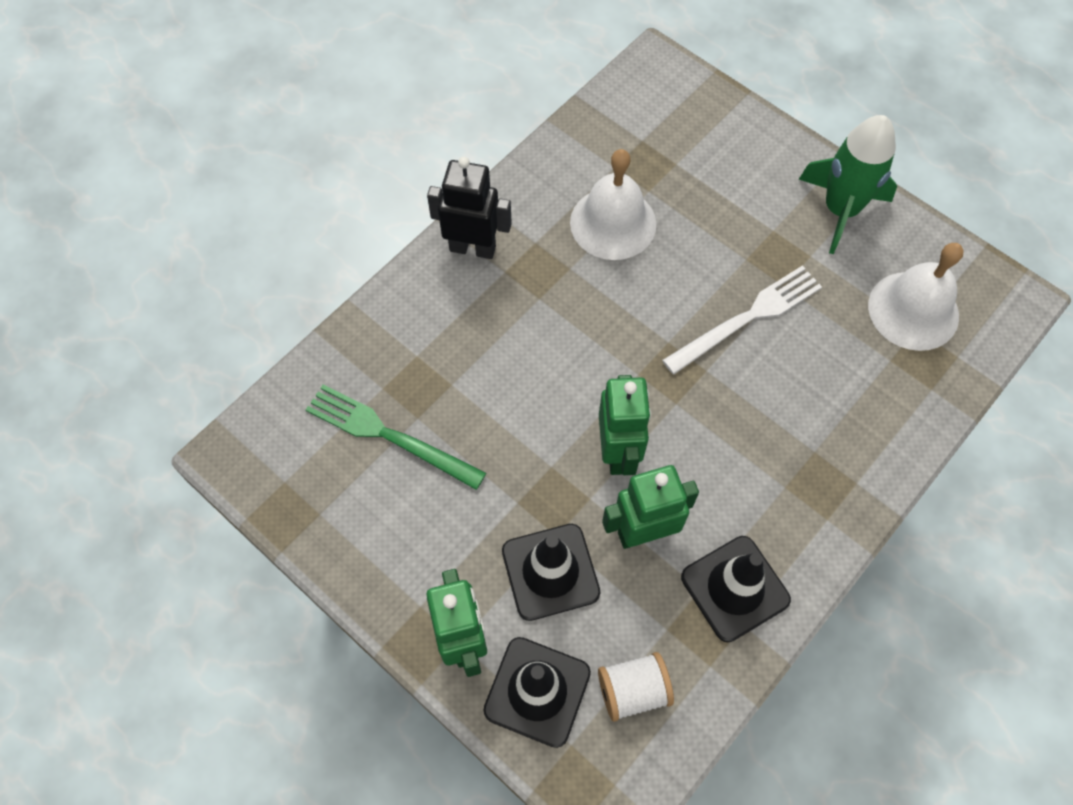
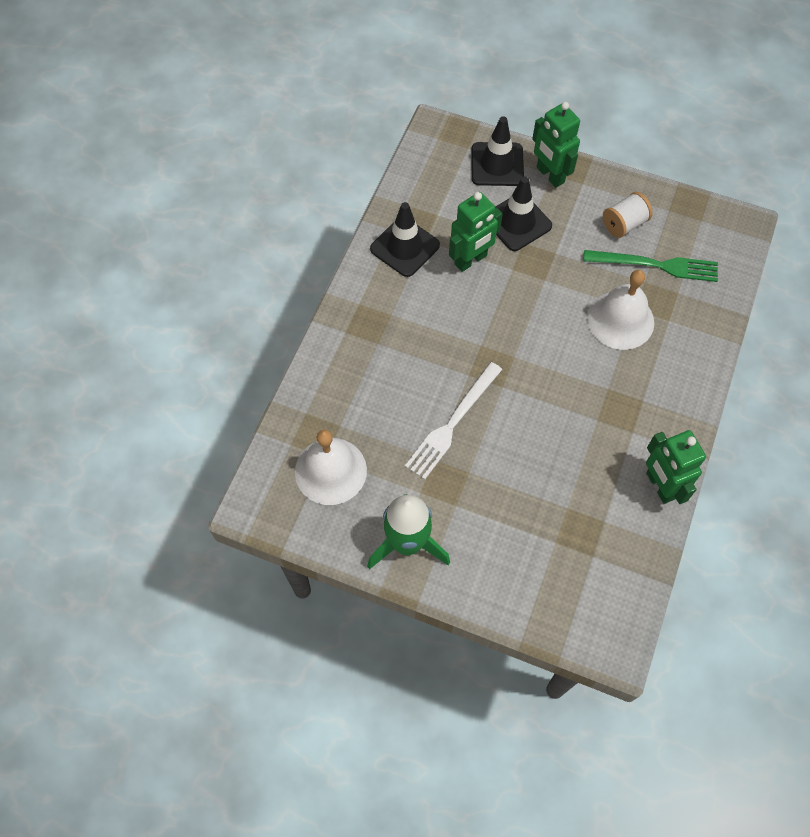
camera: 160 degrees right, 0 degrees up
black robot [427,157,512,259] -> none
white bell [570,149,656,260] -> white bell moved to [587,270,654,350]
white spool [598,652,674,722] -> white spool moved to [603,192,653,238]
green robot [599,375,651,475] -> green robot moved to [646,430,706,504]

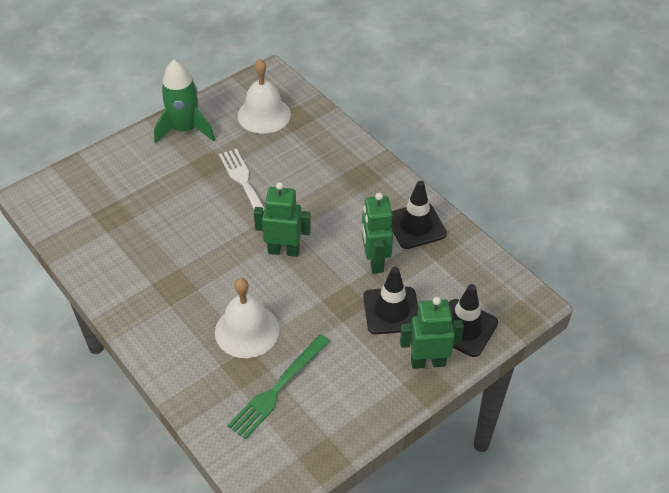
camera: 120 degrees right, 15 degrees down
white spool [603,192,653,238] -> none
green robot [646,430,706,504] -> green robot moved to [254,182,311,257]

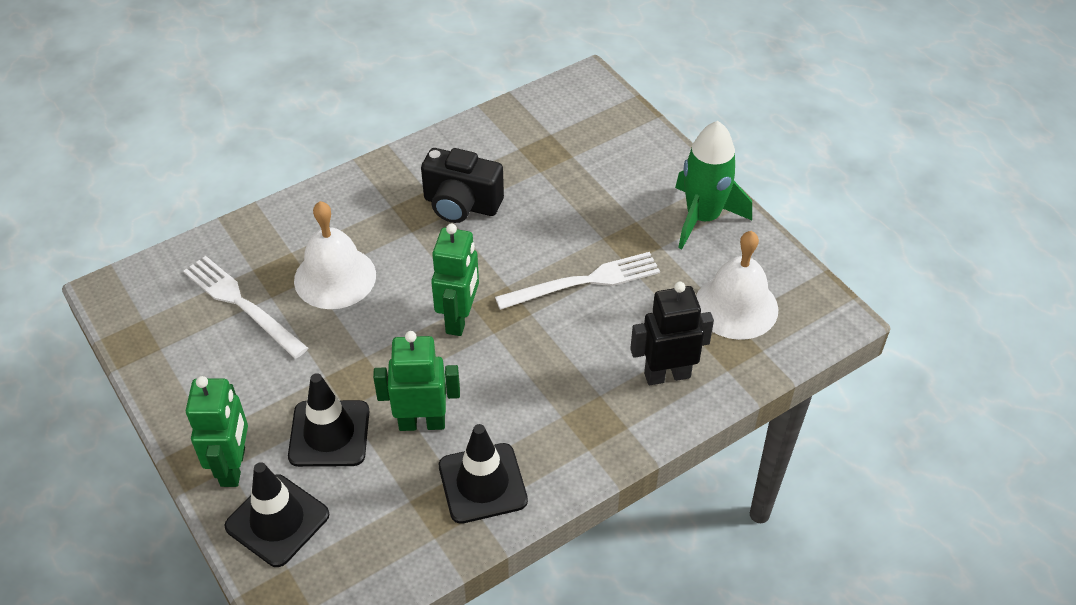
camera: 95 degrees right, 0 degrees up
green fork [227,334,330,440] -> white fork [183,256,308,359]
none -> black camera [421,148,504,223]
none -> black robot [630,282,714,385]

